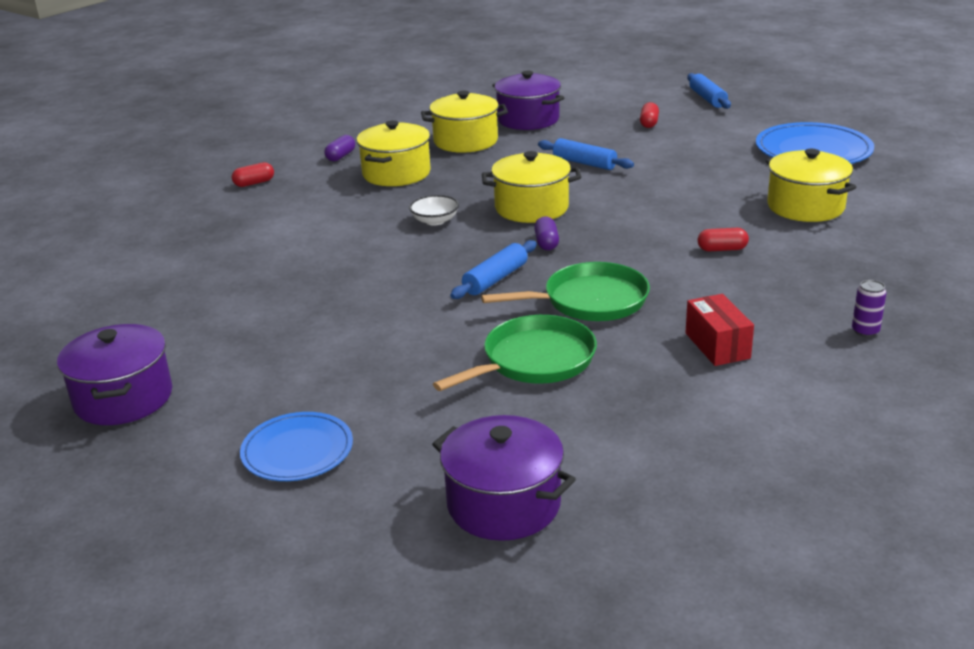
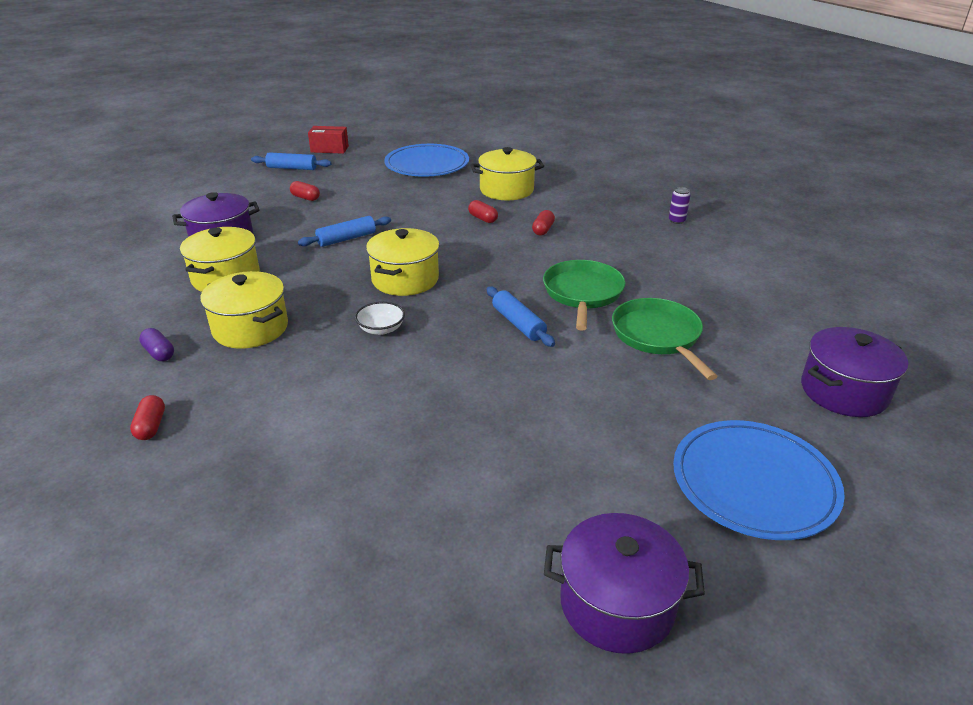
camera: 70 degrees left, 5 degrees up
blue plate [240,412,353,481] -> blue plate [673,420,845,540], size x1.58
purple capsule [534,216,559,250] -> none
red box [685,294,754,366] -> red box moved to [308,126,349,154]
none -> red capsule [468,200,498,223]

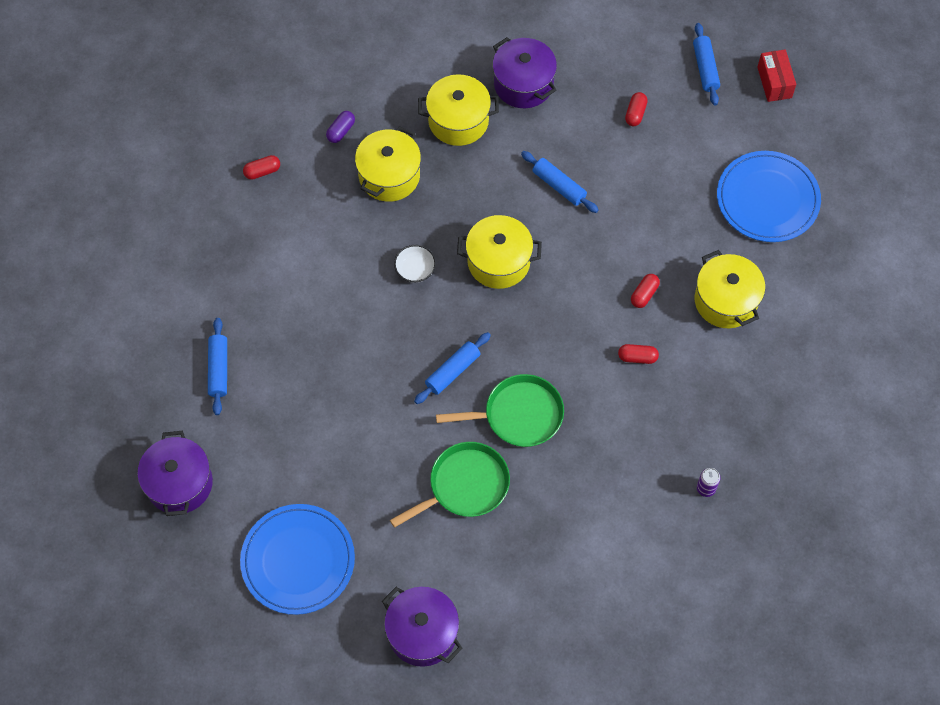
camera: 75 degrees right, 30 degrees up
none -> blue rolling pin [208,318,227,415]

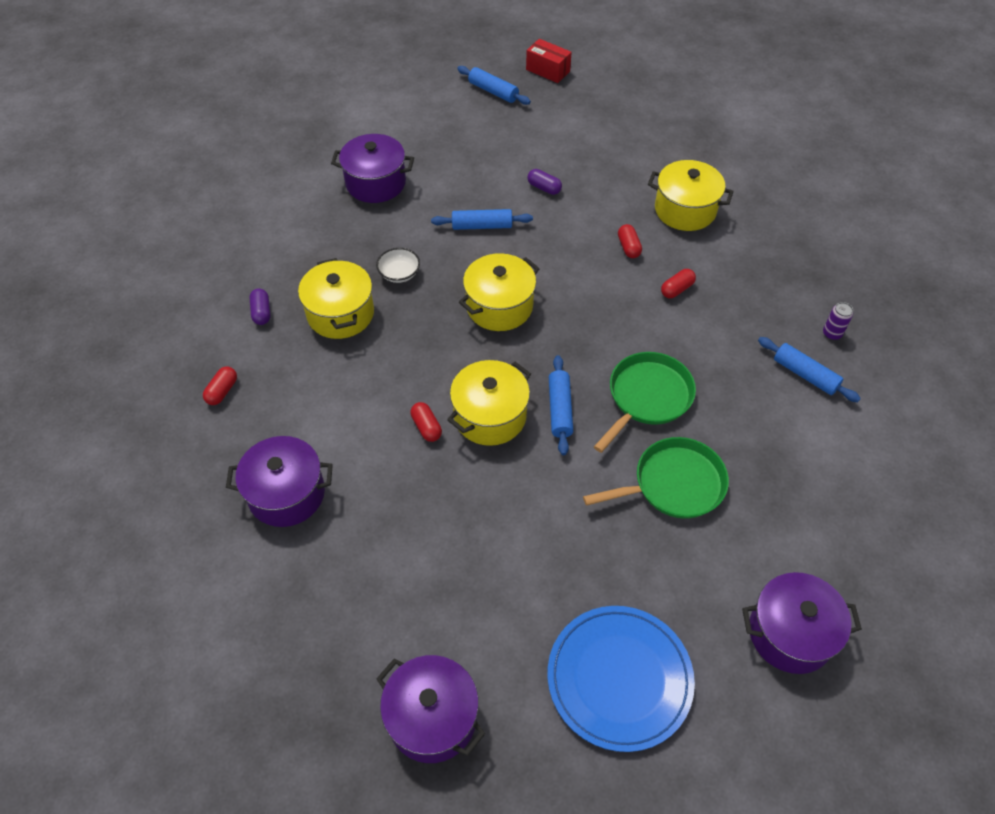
camera: 45 degrees left, 10 degrees down
blue rolling pin [208,318,227,415] -> blue rolling pin moved to [758,337,861,402]
green pan [390,442,510,528] -> green pan turned 60 degrees clockwise [583,437,729,519]
white bowl [394,245,436,283] -> white bowl moved to [376,248,420,283]
yellow pot [418,74,499,146] -> yellow pot moved to [447,360,531,446]
red capsule [625,92,648,126] -> red capsule moved to [410,402,442,442]
blue plate [717,151,821,242] -> none
none -> purple pot [226,436,333,527]
none -> purple capsule [527,169,562,195]

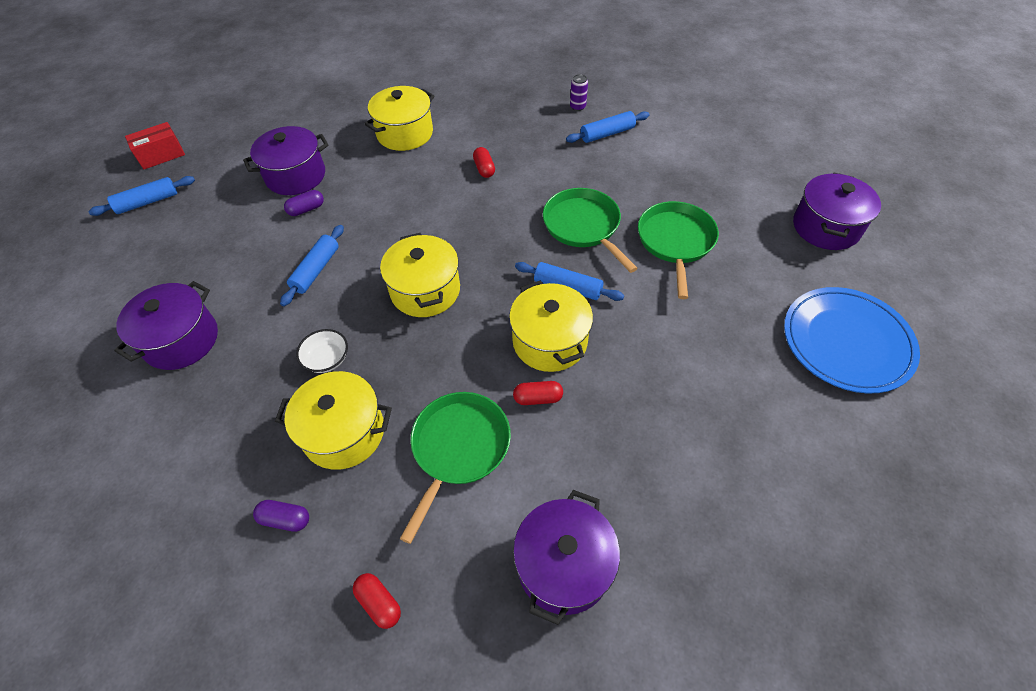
camera: 65 degrees left, 0 degrees up
purple pot [376,655,485,763] -> purple pot moved to [243,126,329,195]
red capsule [618,224,642,258] -> none
none -> green pan [400,392,511,544]

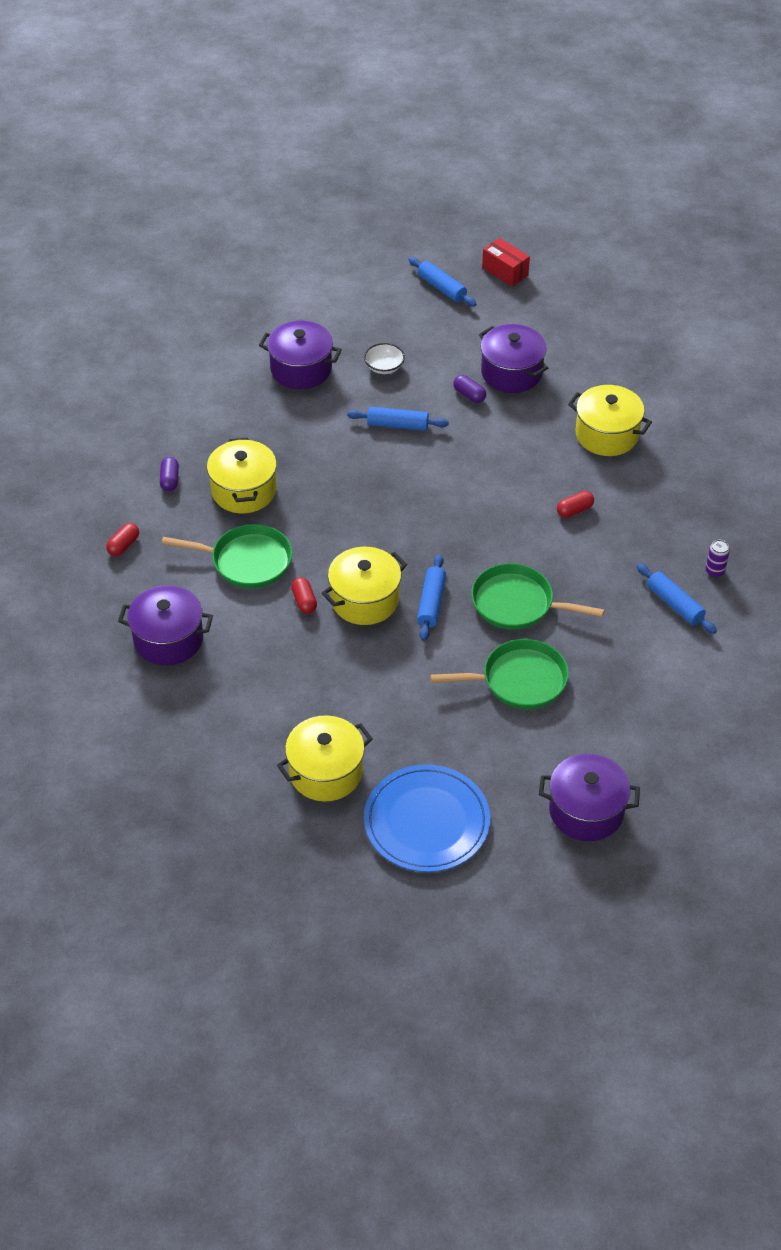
camera: 75 degrees right, 5 degrees down
white bowl [296,329,348,373] -> white bowl moved to [364,343,405,374]
yellow pot [380,233,460,317] -> yellow pot moved to [277,715,373,801]
green pan [543,188,638,273] -> green pan turned 120 degrees counterclockwise [471,563,604,630]

